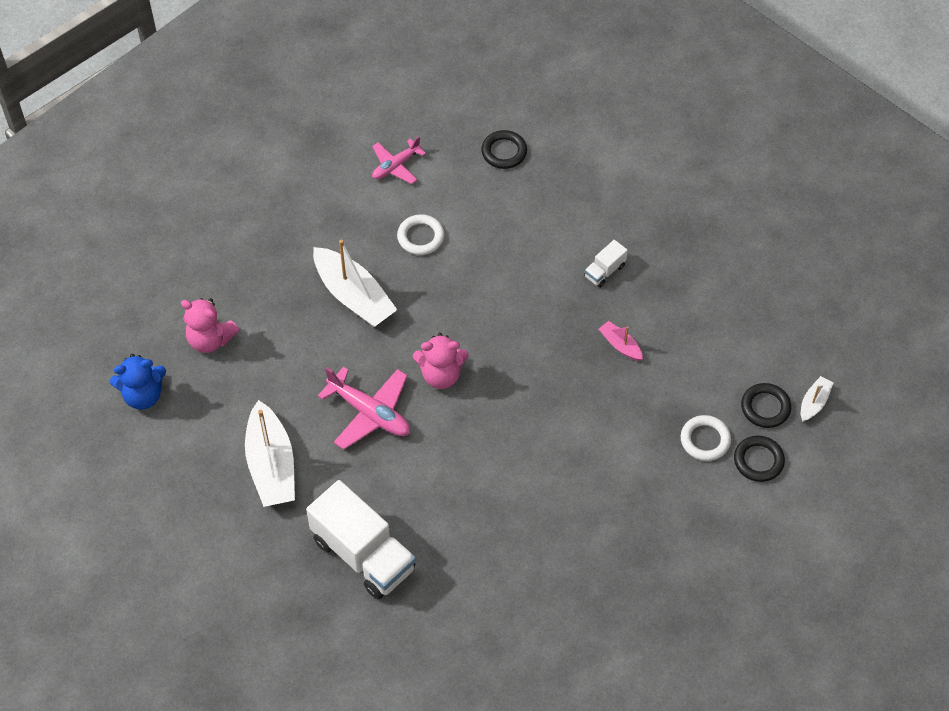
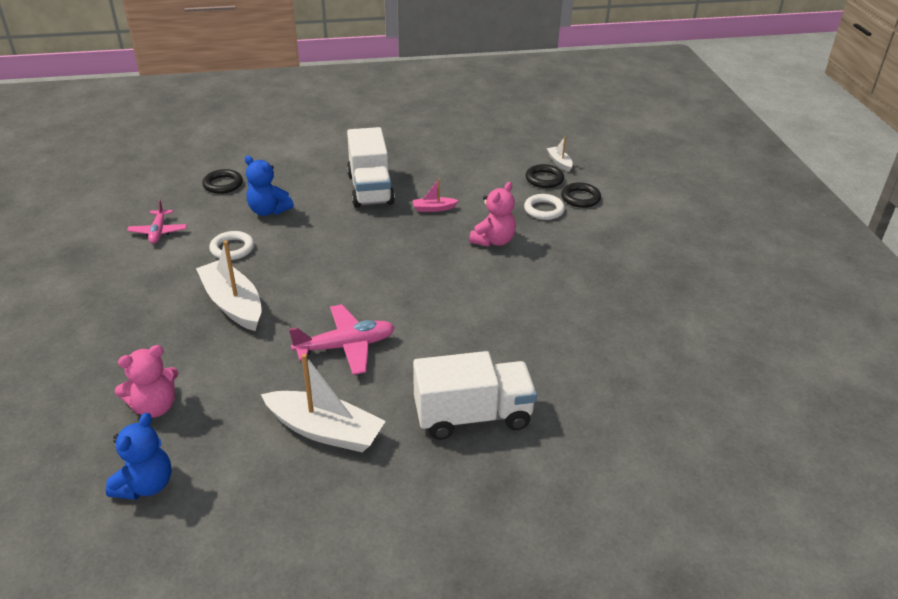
camera: 55 degrees left, 20 degrees down
white boat [313,240,397,327] -> white boat turned 120 degrees counterclockwise [196,240,261,331]
pink teddy bear [413,333,469,389] -> pink teddy bear moved to [469,182,516,247]
white truck [584,240,628,288] -> white truck [347,127,395,208], size x2.25
none -> blue teddy bear [245,155,294,216]

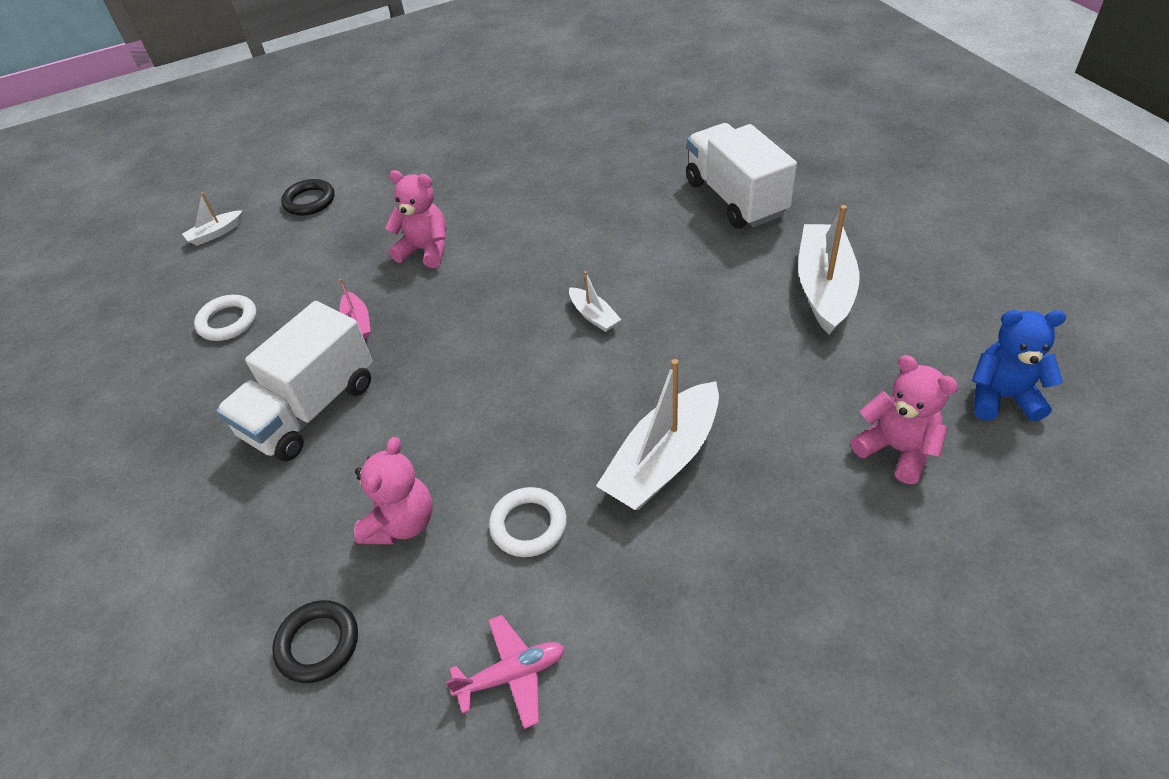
camera: 100 degrees left, 10 degrees up
blue teddy bear [245,155,294,216] -> pink teddy bear [354,437,433,544]
pink plane [289,304,395,375] -> none
white truck [347,127,395,208] -> white truck turned 150 degrees clockwise [216,301,373,461]
white ring [524,194,565,220] -> white ring moved to [194,295,256,341]
black ring [526,164,564,188] -> none
none -> white boat [569,271,621,332]

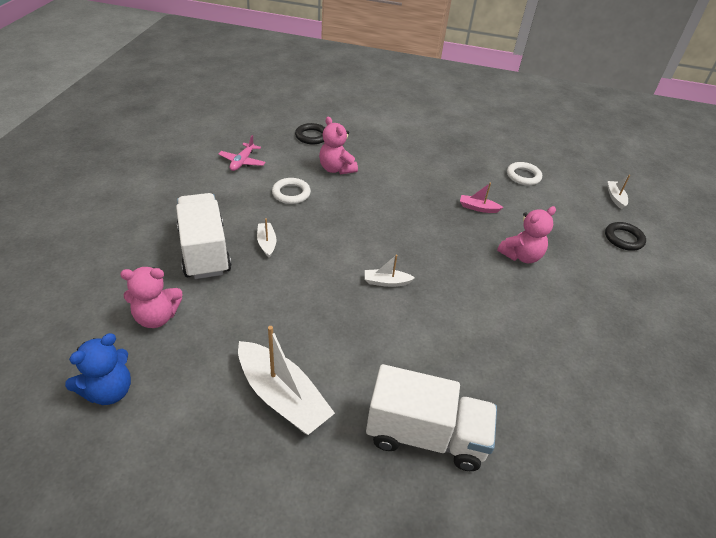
camera: 120 degrees right, 5 degrees down
white truck [216,301,373,461] -> white truck moved to [176,193,231,279]
white boat [596,359,719,510] -> white boat [257,218,276,258], size x0.48

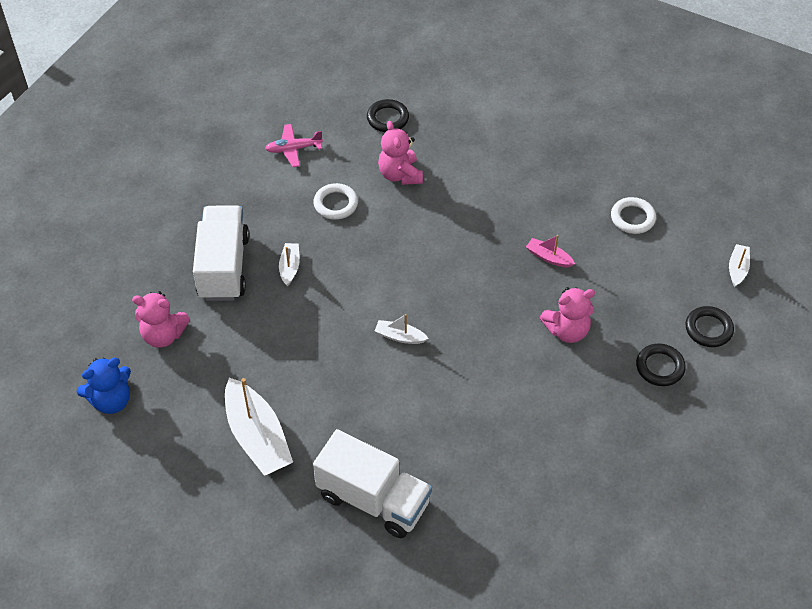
camera: 20 degrees right, 10 degrees up
pink plane [218,135,266,171] -> pink plane turned 45 degrees clockwise [265,124,323,167]
none -> black ring [636,343,686,386]

